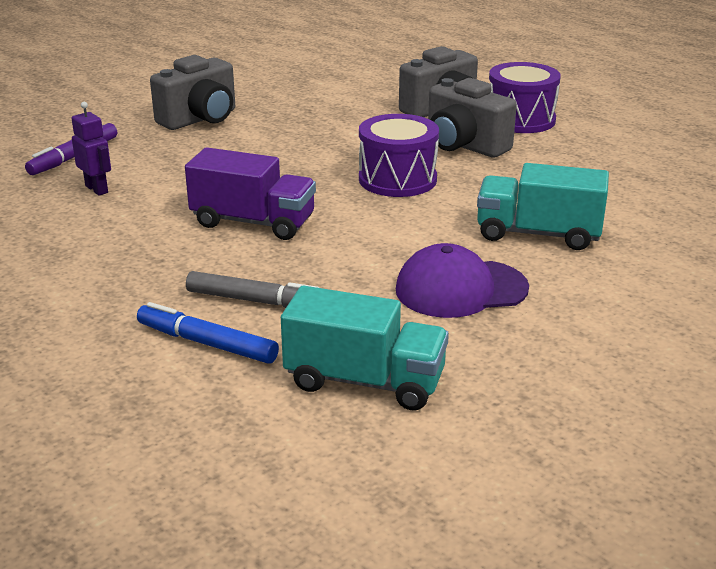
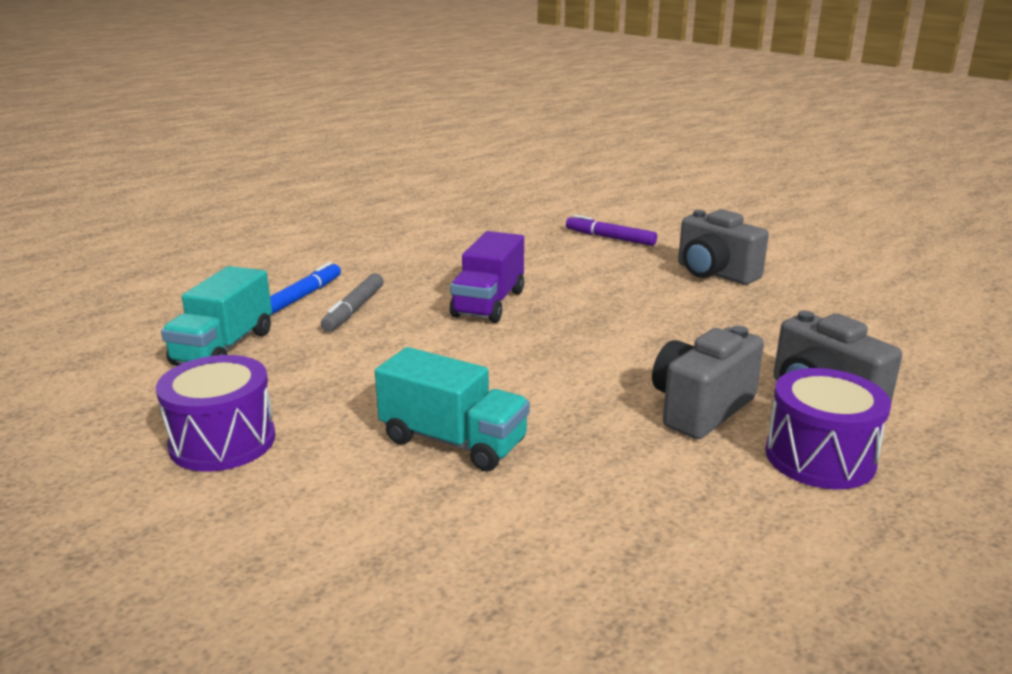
camera: 90 degrees right, 5 degrees down
purple robot [72,102,111,196] -> none
purple drum [359,114,439,197] -> purple drum moved to [156,355,275,472]
purple cap [396,243,529,318] -> none
turquoise truck [477,163,609,250] -> turquoise truck turned 105 degrees clockwise [375,347,530,471]

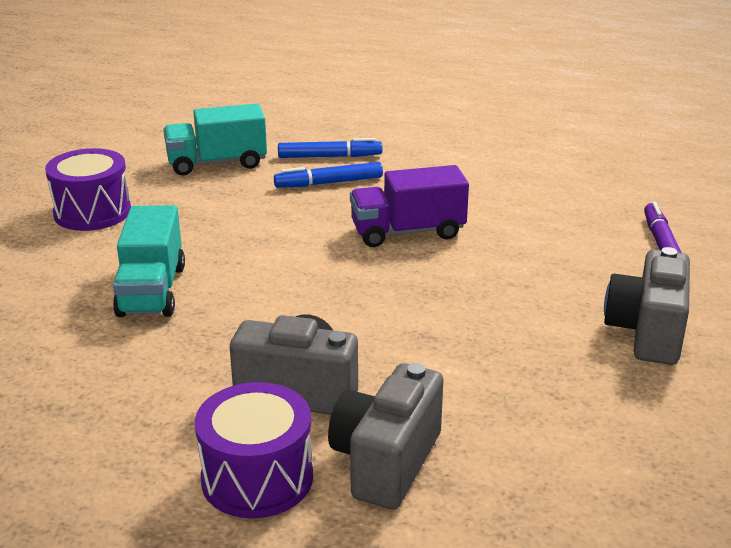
camera: 60 degrees right, 5 degrees up
grey marker [321,273,384,332] -> blue marker [274,162,383,188]

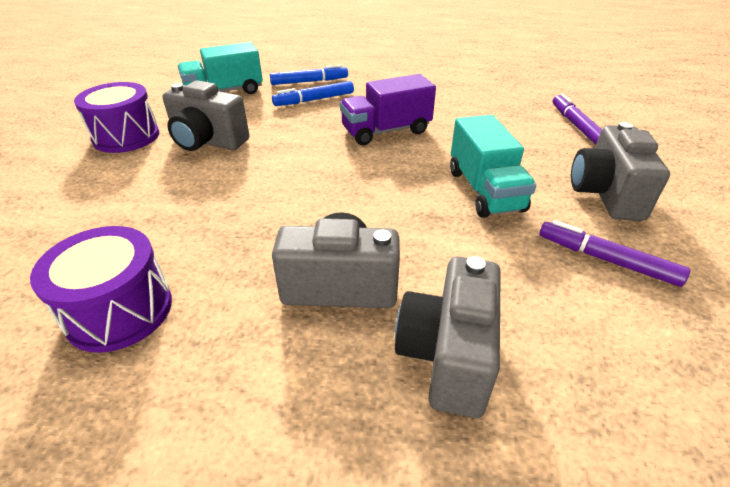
camera: 10 degrees left, 10 degrees up
turquoise truck [113,205,185,317] -> turquoise truck moved to [450,115,536,218]
purple drum [195,382,313,518] -> purple drum moved to [30,226,172,353]
none -> grey camera [162,80,249,151]
none -> purple marker [539,220,690,287]

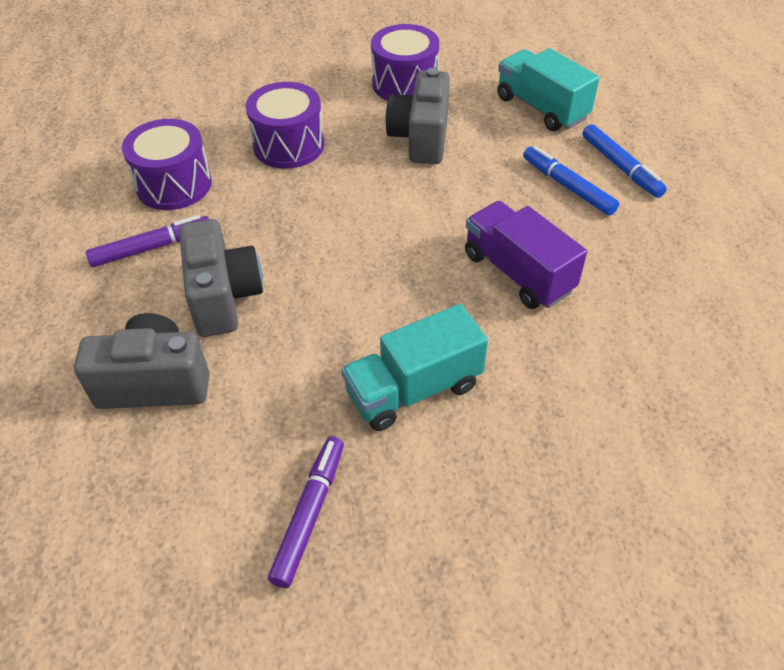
camera: 75 degrees right, 10 degrees up
purple marker [553,93,602,145] -> purple marker moved to [86,215,209,267]
grey camera [571,122,670,221] -> none
none -> purple drum [246,82,325,169]

